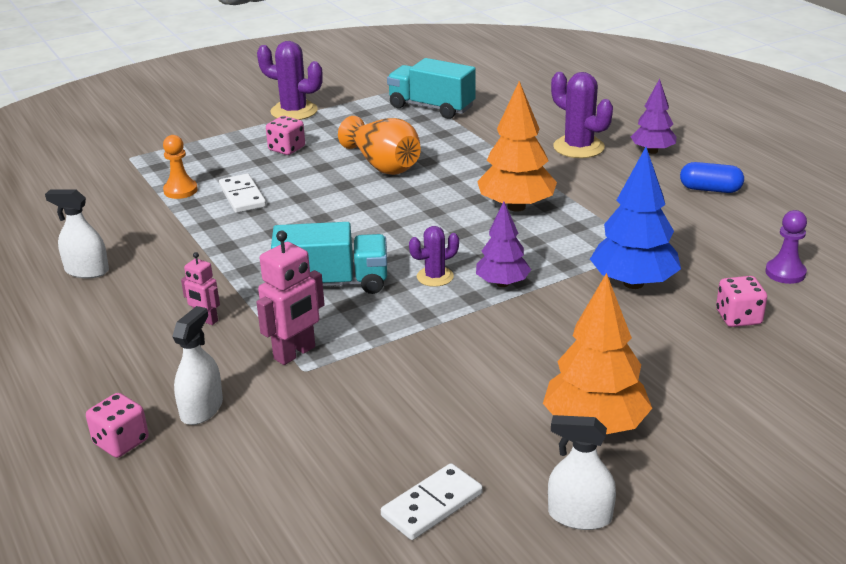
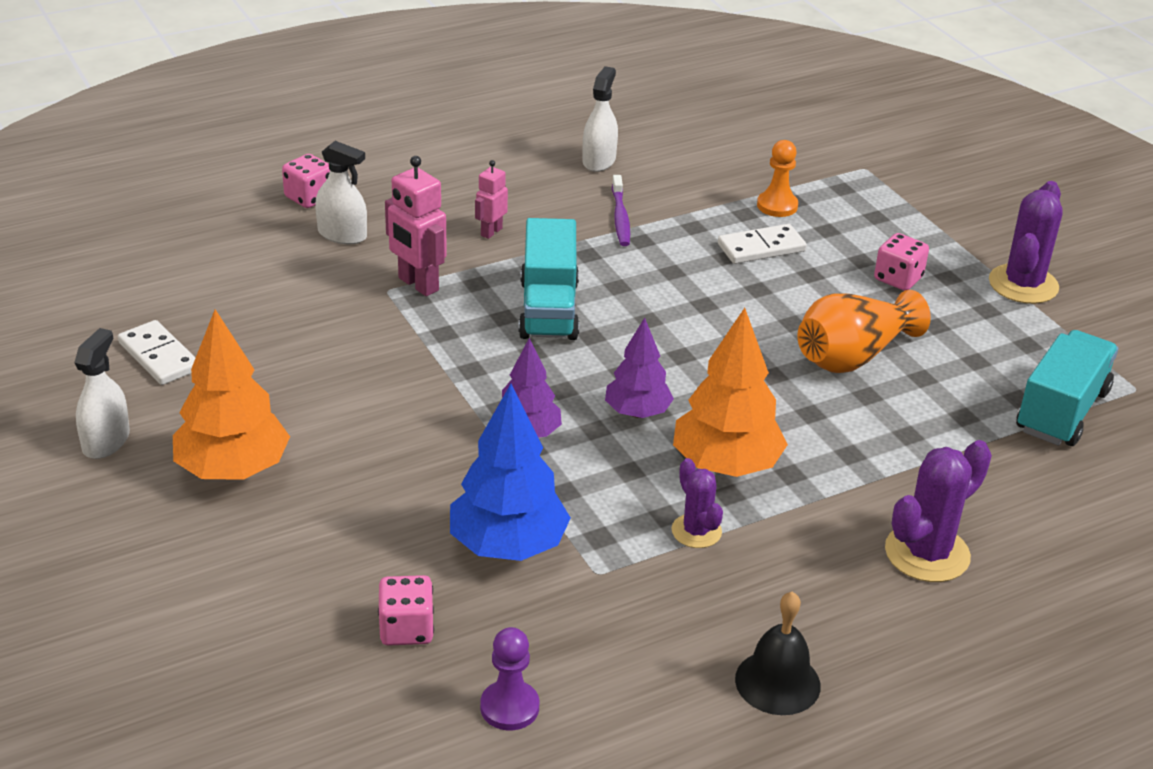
camera: 90 degrees right, 5 degrees up
purple cactus [409,226,459,287] -> purple cactus moved to [672,458,723,548]
purple tree [631,79,676,154] -> purple tree moved to [605,318,674,418]
blue capsule [680,162,744,193] -> black bell [735,591,821,715]
none -> purple toothbrush [612,175,630,246]

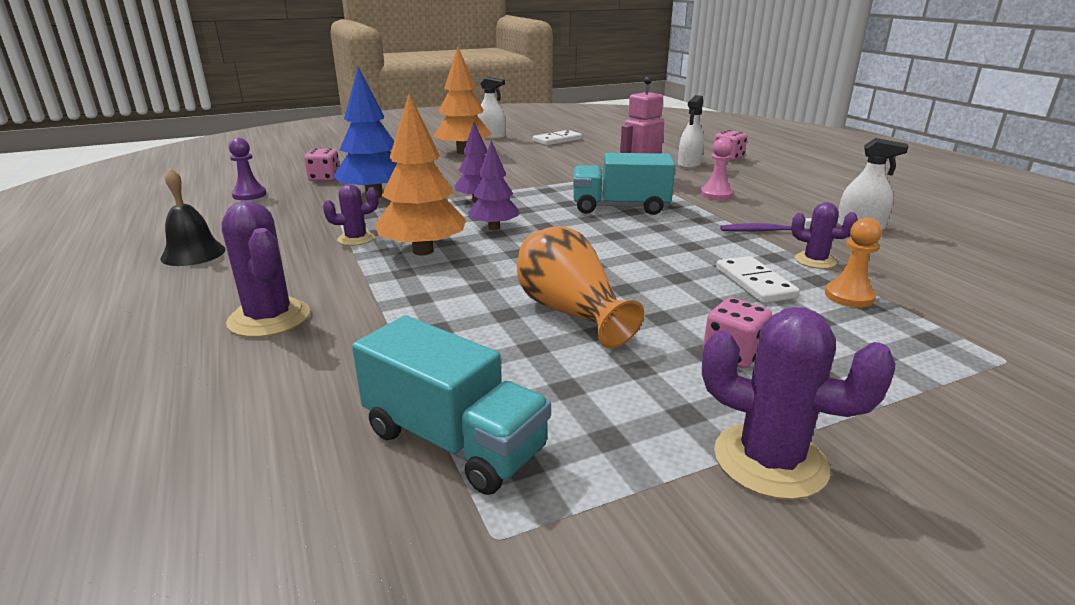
camera: 95 degrees right, 10 degrees down
pink robot [475,160,508,239] -> pink pawn [700,137,733,200]
none -> purple cactus [791,202,858,269]

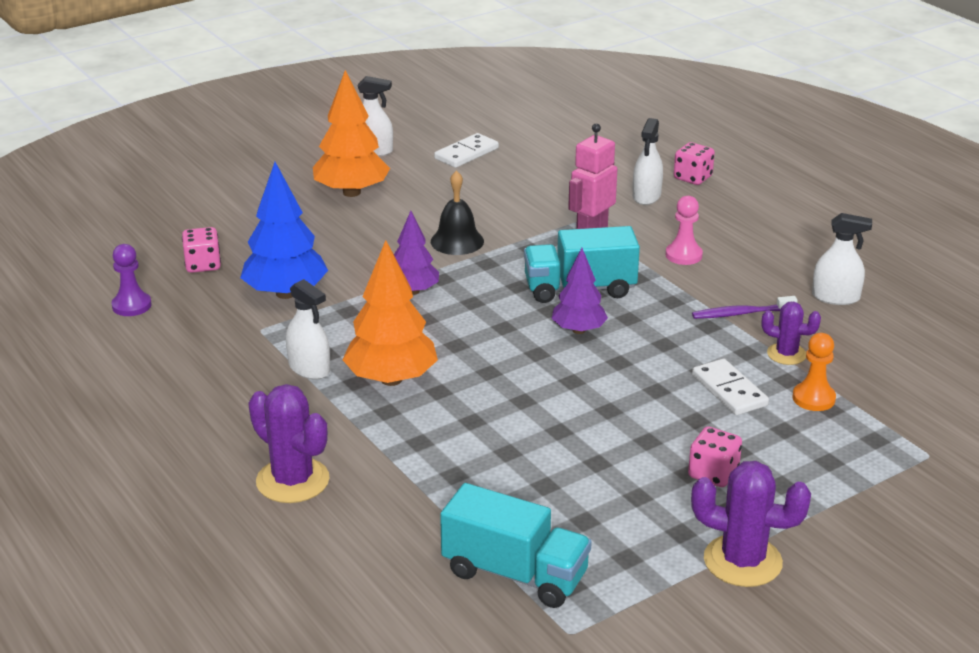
camera: 10 degrees left, 5 degrees up
black bell [160,168,226,266] -> black bell moved to [431,170,484,255]
purple cactus [323,184,379,246] -> white spray bottle [286,279,330,380]
purple tree [468,140,519,230] -> purple tree moved to [551,248,608,334]
orange vase [517,226,644,348] -> none

